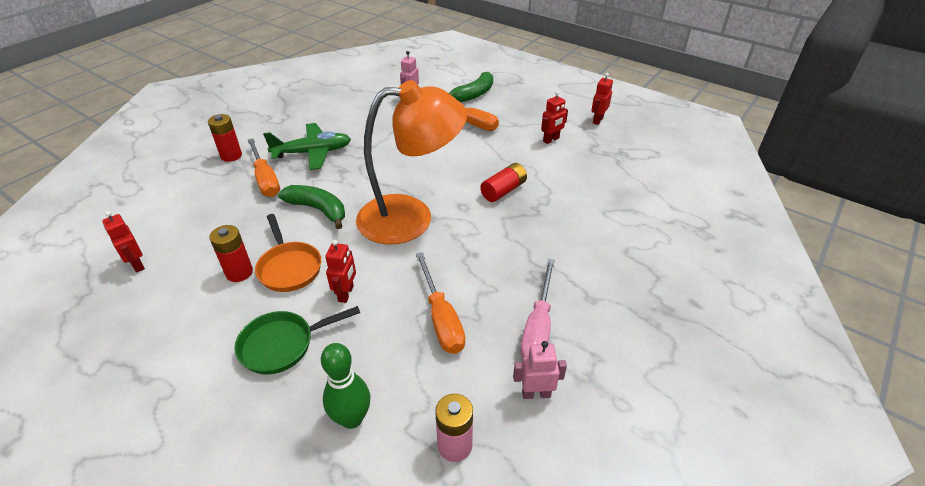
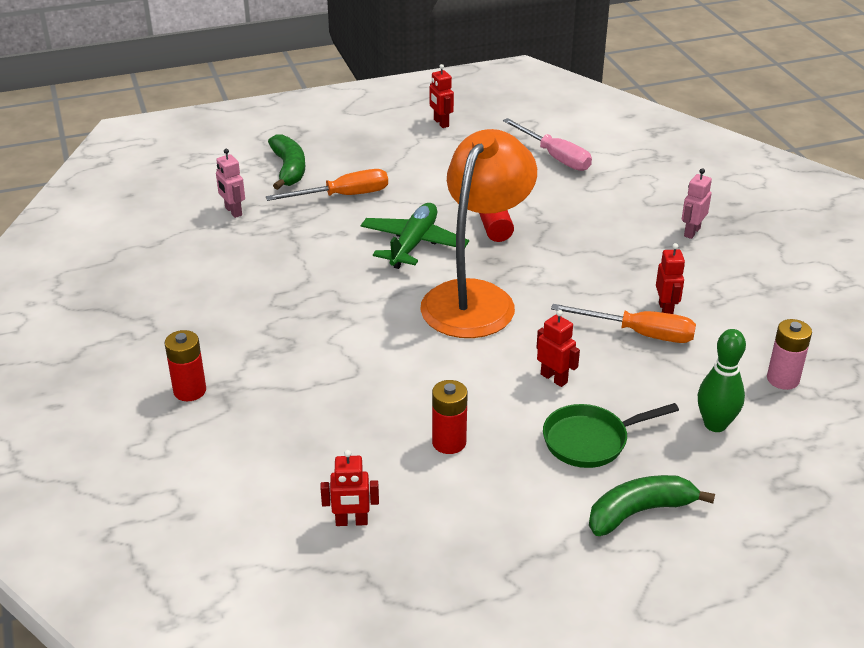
camera: 55 degrees left, 5 degrees down
green pan [235,306,360,374] -> green pan turned 60 degrees clockwise [543,403,679,468]
orange screwdriver [248,138,280,197] -> none
orange pan [255,214,321,292] -> none
green plane [263,123,351,170] -> green plane moved to [361,203,469,269]
green banana [278,185,345,229] -> green banana moved to [589,475,715,536]
pink robot [513,341,567,399] -> pink robot moved to [682,168,712,239]
pink screwdriver [520,259,555,359] -> pink screwdriver moved to [503,118,592,171]
red robot [541,91,568,144] -> red robot moved to [656,243,685,314]

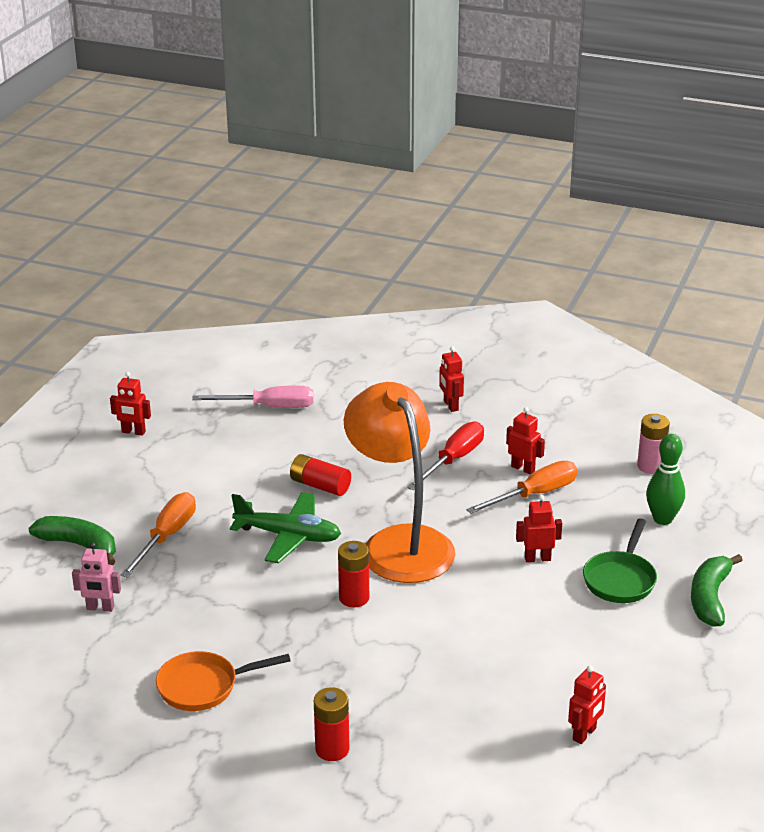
camera: 50 degrees left, 5 degrees down
green plane [361,203,469,269] -> green plane turned 135 degrees clockwise [230,492,341,563]
red battery [432,380,468,454] -> red battery moved to [338,541,369,607]
pink robot [682,168,712,239] -> red robot [439,346,464,412]
none -> orange pan [156,651,291,711]
none -> red screwdriver [407,421,484,490]

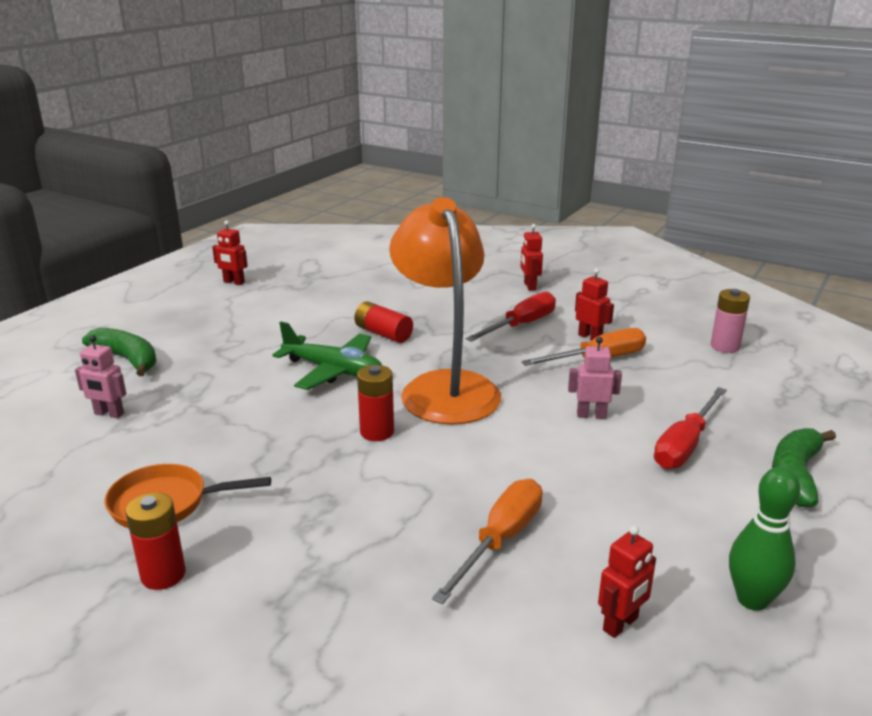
camera: 10 degrees right, 5 degrees down
orange screwdriver [121,492,196,578] -> orange screwdriver moved to [432,479,543,604]
pink screwdriver [192,386,313,408] -> none
red battery [314,687,349,761] -> red battery moved to [125,492,186,590]
red robot [516,495,562,562] -> pink robot [568,337,622,419]
green pan [583,518,657,603] -> red screwdriver [654,387,727,469]
green bowling pin [646,434,685,525] -> green bowling pin moved to [729,467,800,611]

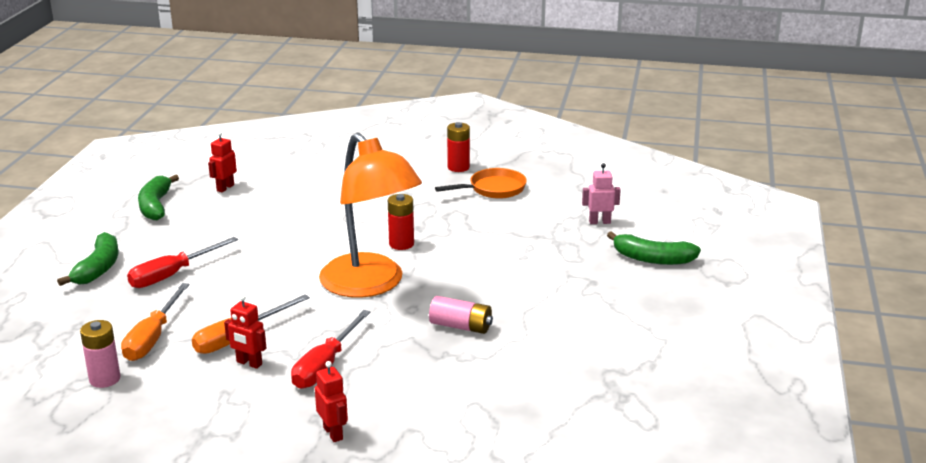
camera: 160 degrees right, 0 degrees up
red robot [212,220,248,285] -> none
green plane [272,322,382,390] -> none
red battery [354,301,413,343] -> pink battery [429,296,493,334]
orange screwdriver [432,479,543,604] -> orange screwdriver moved to [121,283,190,361]
pink robot [568,337,622,419] -> none
red screwdriver [654,387,727,469] -> red screwdriver turned 150 degrees counterclockwise [127,237,238,288]
green bowling pin [729,467,800,611] -> green banana [138,174,179,220]

